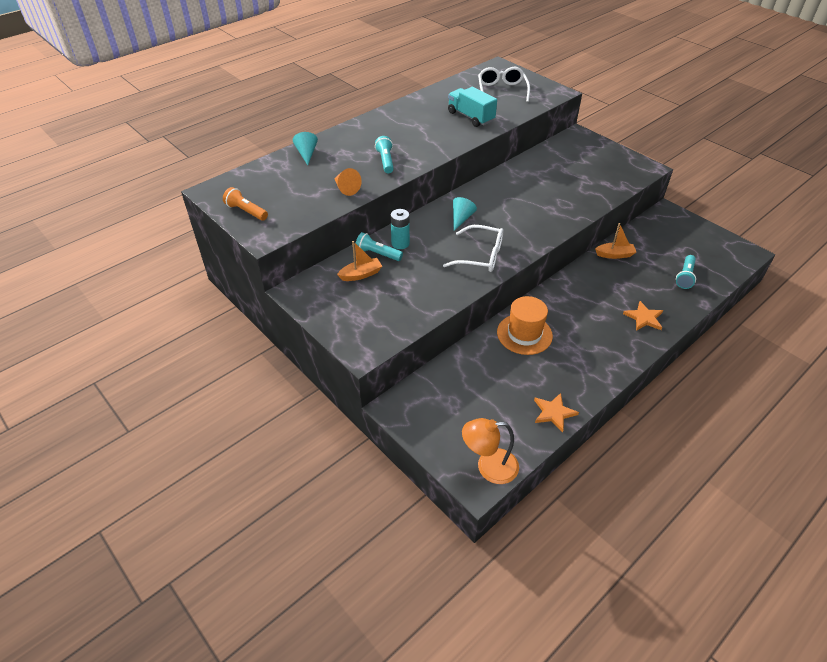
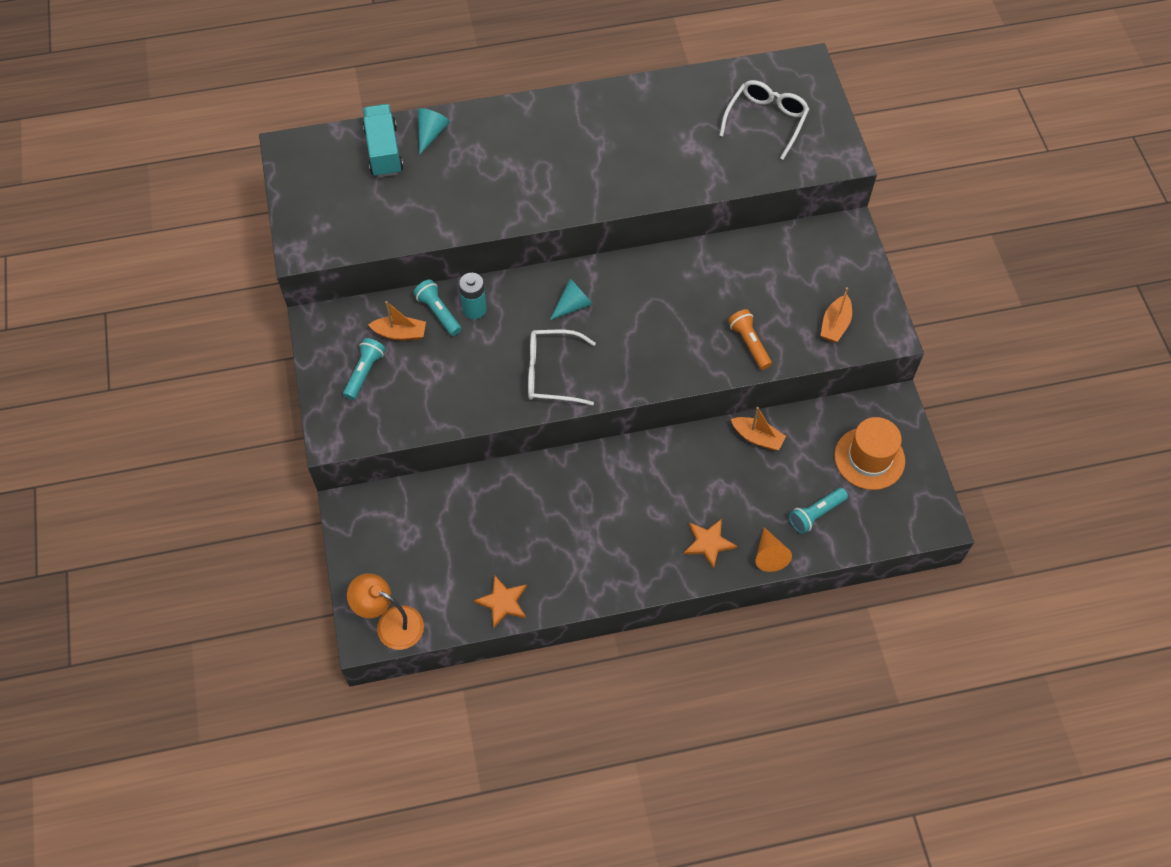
camera: 30 degrees right, 15 degrees up
orange flashlight [223,187,268,221] -> orange flashlight moved to [728,309,772,370]
orange cone [334,168,361,196] -> orange cone moved to [756,527,792,572]
turquoise flashlight [375,136,394,173] -> turquoise flashlight moved to [343,338,385,400]
white glasses [443,225,503,272] -> white glasses turned 135 degrees clockwise [528,330,596,405]
turquoise truck [448,87,497,127] -> turquoise truck moved to [363,104,403,177]
orange hat [497,296,553,355] -> orange hat moved to [835,417,905,490]
none -> orange boat [820,287,852,342]

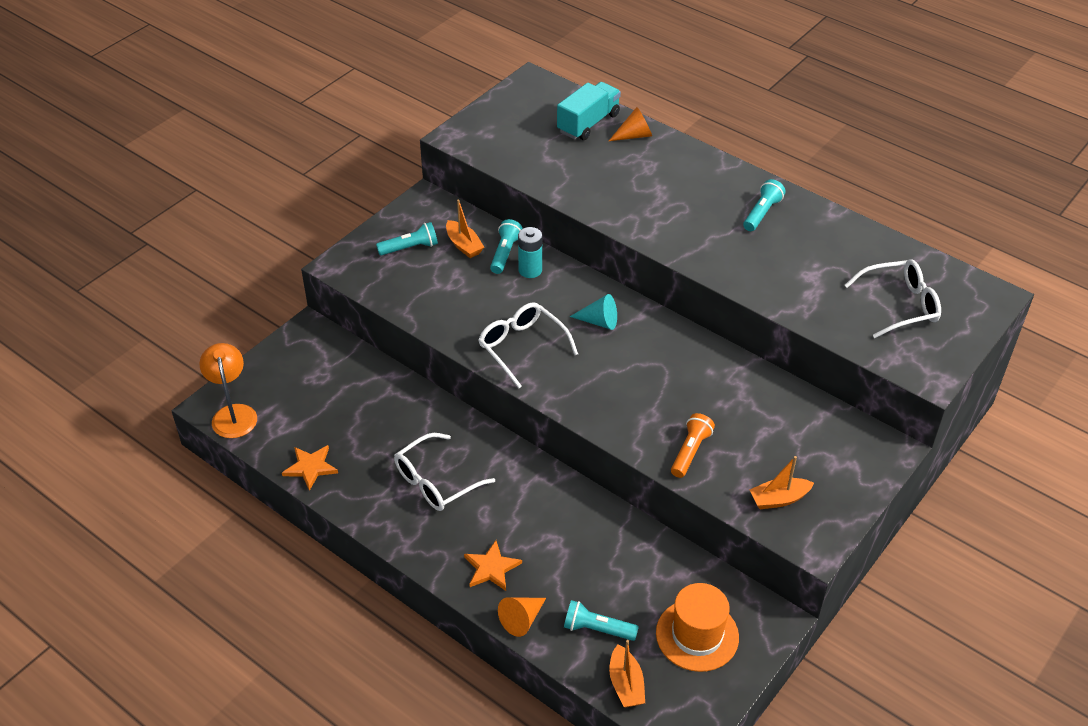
camera: 50 degrees right, 15 degrees down
turquoise cone [418,108,450,154] -> orange cone [609,107,652,141]
orange boat [731,407,786,451] -> orange boat moved to [609,640,645,707]
none -> white glasses [394,433,495,511]
none -> turquoise flashlight [743,179,786,231]

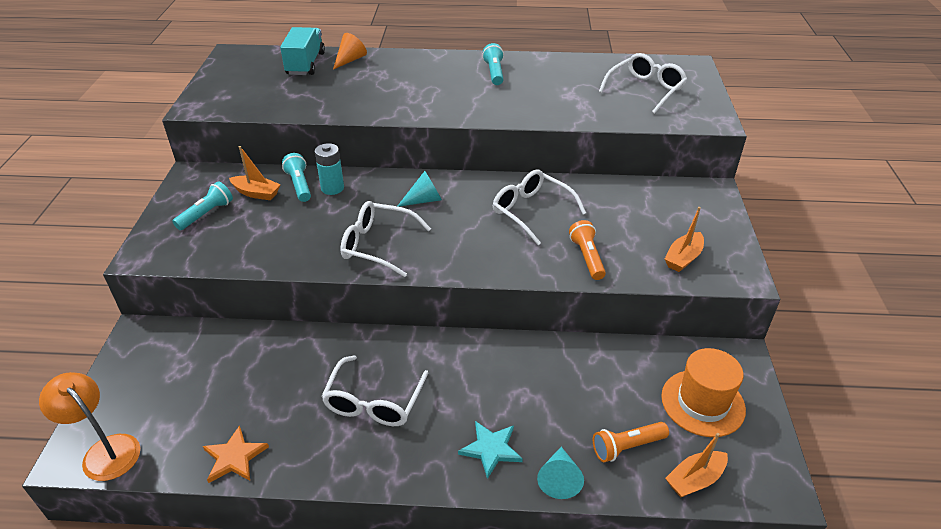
camera: 35 degrees left, 5 degrees down
orange star [464,540,522,591] -> turquoise star [458,421,523,479]
orange cone [498,597,546,637] -> turquoise cone [537,447,584,499]
turquoise flashlight [564,600,639,641] -> orange flashlight [593,422,669,462]
orange boat [609,640,645,707] -> orange boat turned 105 degrees clockwise [665,433,728,497]
none -> white glasses [493,170,586,245]

